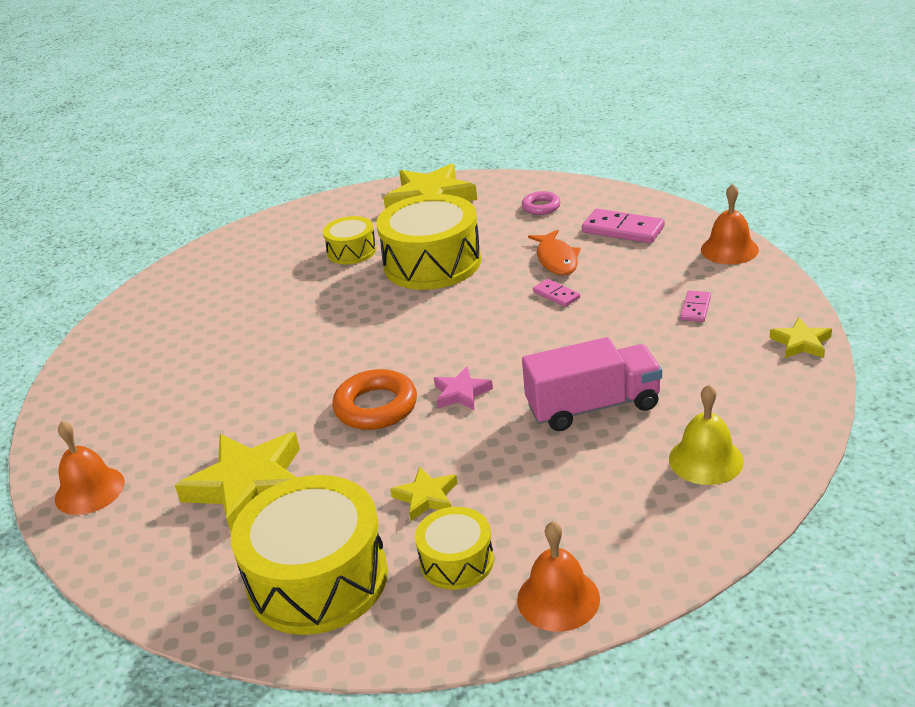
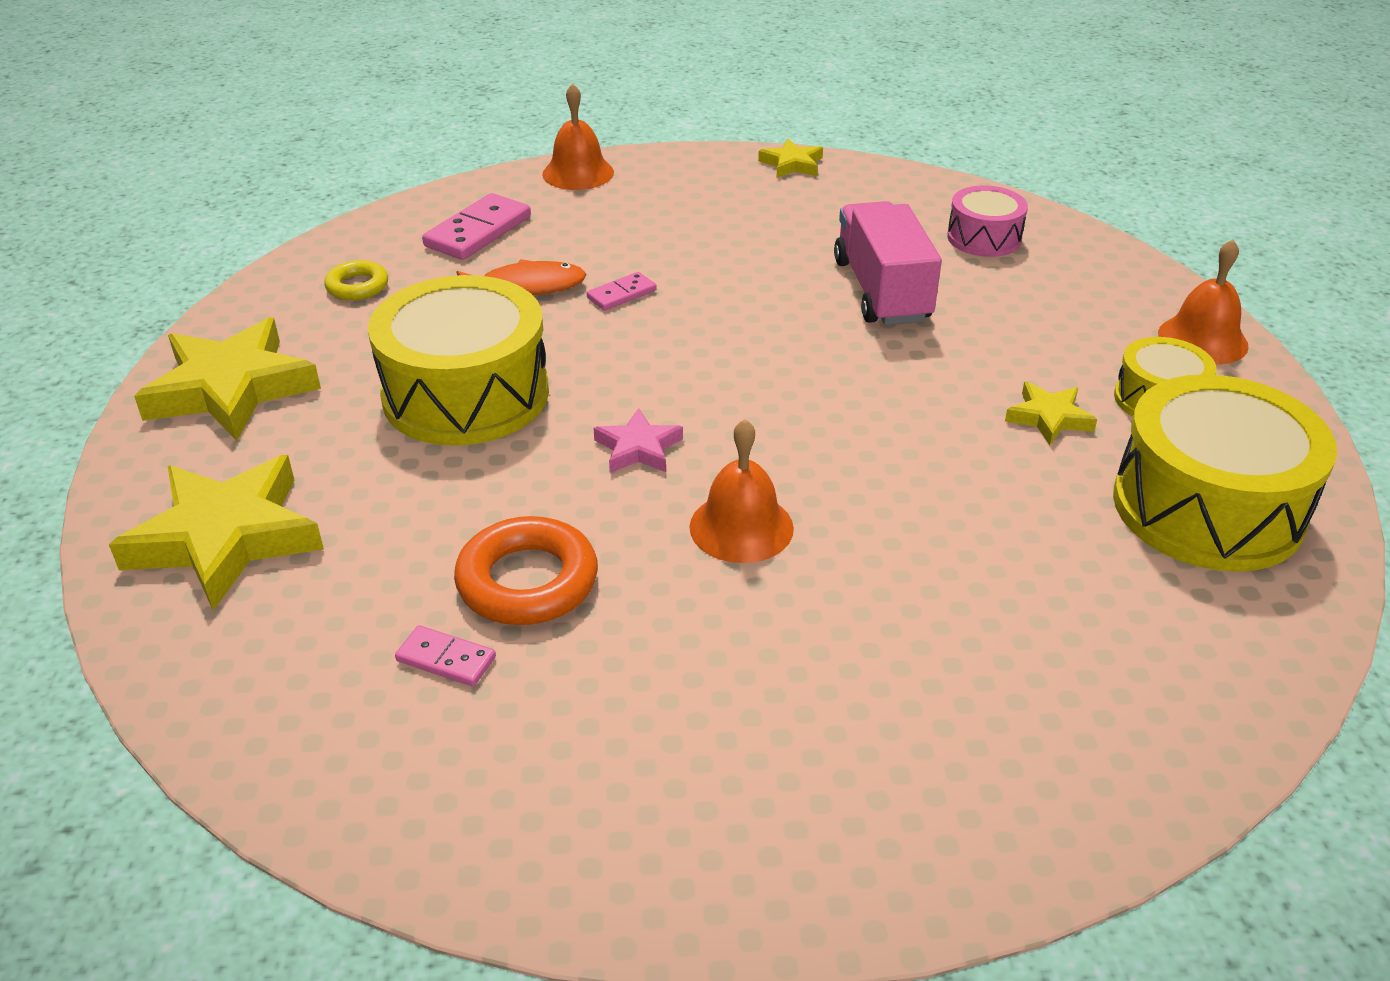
camera: 90 degrees left, 5 degrees up
orange bell [55,421,125,515] -> orange bell moved to [689,419,794,563]
yellow star [175,432,300,532] -> yellow star moved to [109,455,324,610]
yellow drum [323,216,377,265] -> none
orange ring [332,369,417,430] -> orange ring moved to [454,516,598,625]
pink star [434,367,493,411] -> pink star moved to [594,408,683,473]
pink ring [522,191,561,215] -> yellow ring [324,260,388,300]
yellow bell [669,385,744,485] -> pink drum [947,186,1028,257]
pink domino [680,290,711,322] -> pink domino moved to [395,625,496,686]

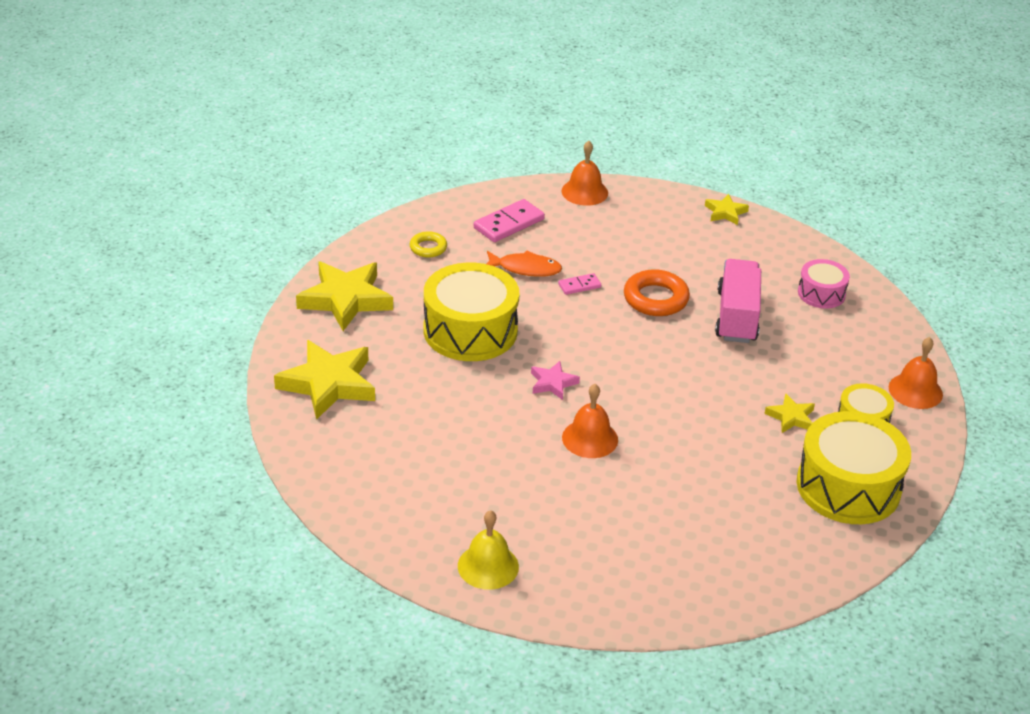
camera: 15 degrees right, 0 degrees up
pink domino [395,625,496,686] -> none
orange ring [454,516,598,625] -> orange ring moved to [624,269,690,316]
none -> yellow bell [458,510,519,590]

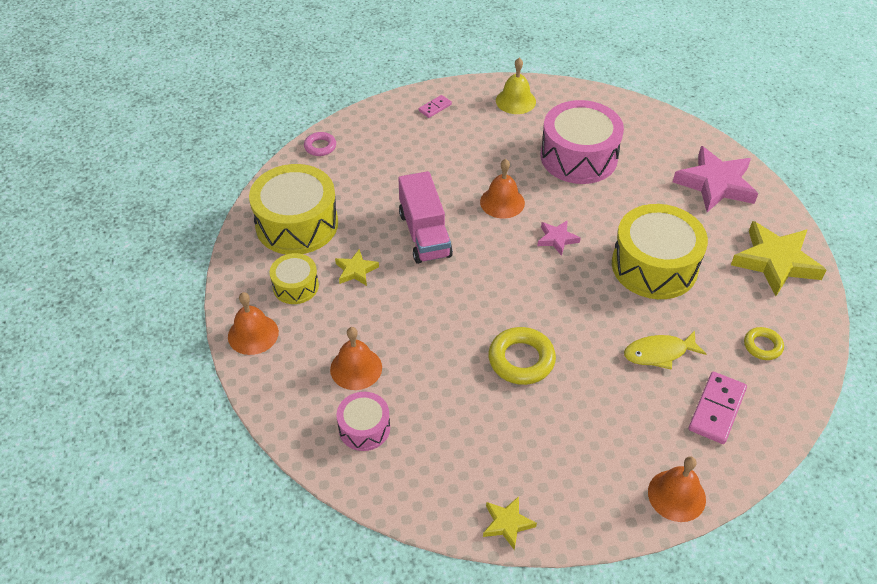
camera: 160 degrees right, 10 degrees up
yellow star [274,340,375,420] -> pink star [673,146,758,212]
orange fish [486,250,562,277] -> yellow fish [624,331,706,370]
pink domino [558,273,601,295] -> pink domino moved to [419,95,452,118]
orange ring [624,269,690,316] -> yellow ring [488,327,556,385]
pink truck [715,259,761,343] -> pink truck moved to [398,171,453,264]
none -> pink ring [304,132,336,156]
none -> orange bell [330,327,382,390]
none -> pink drum [541,100,624,184]

